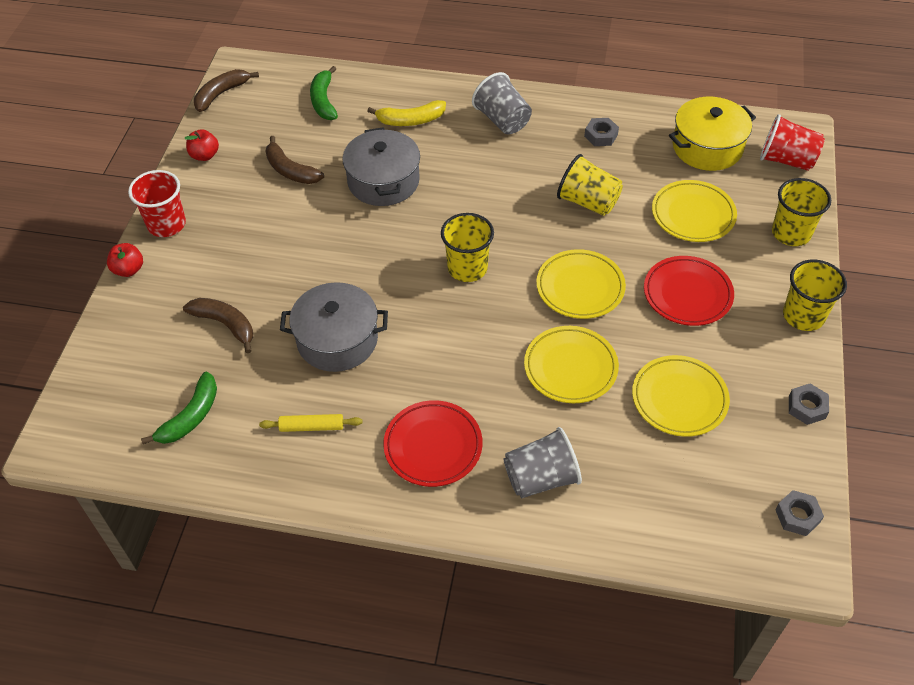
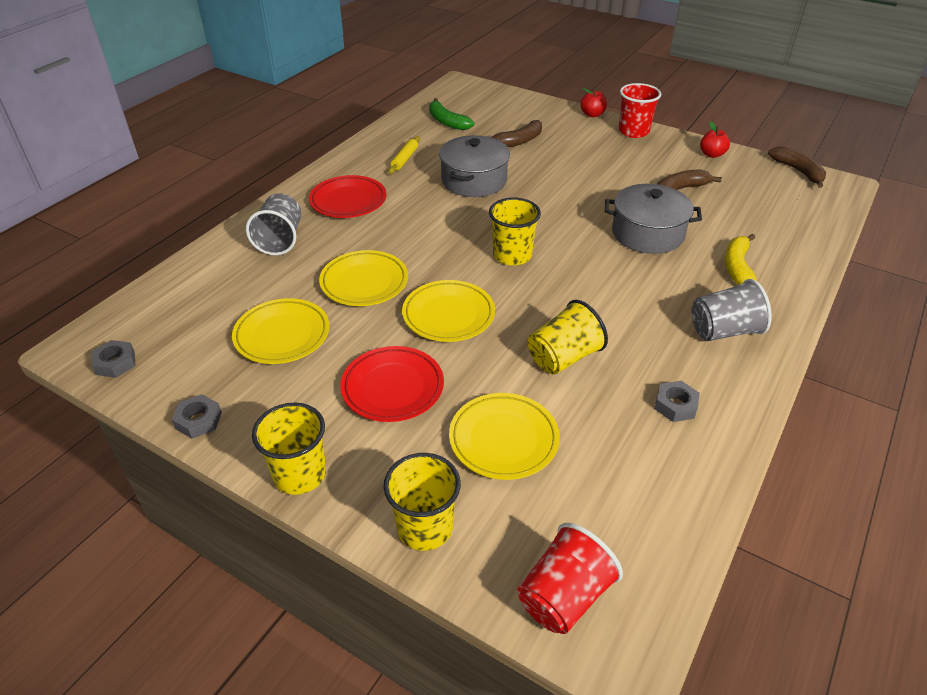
camera: 110 degrees right, 10 degrees down
green banana [310,66,338,120] -> none
yellow pot [669,97,756,171] -> none

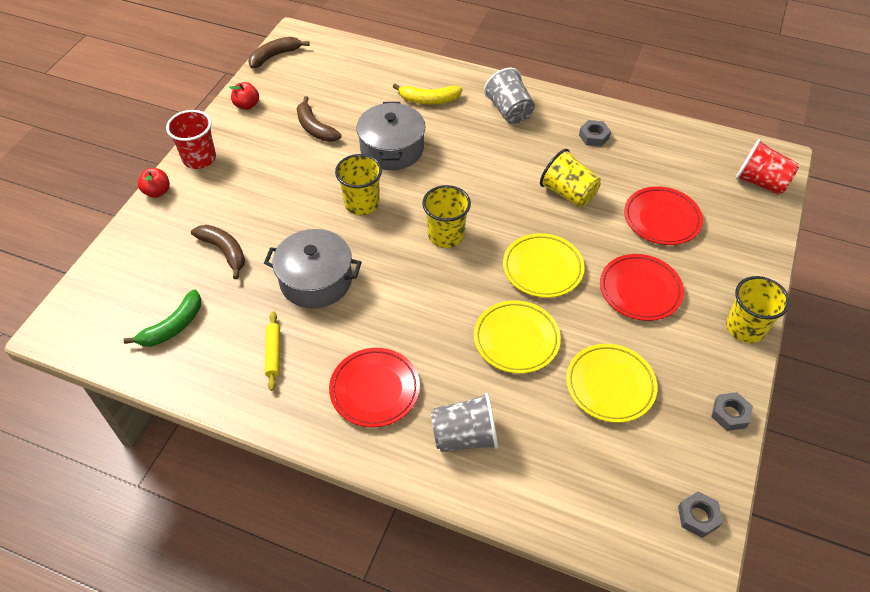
camera: 100 degrees left, 10 degrees up
yellow cup [384,453,461,551] -> yellow cup moved to [335,154,382,215]
yellow rolling pin [388,136,420,174] -> yellow rolling pin turned 75 degrees clockwise [265,312,280,391]
yellow plate [449,393,560,480] -> red plate [624,186,703,245]

